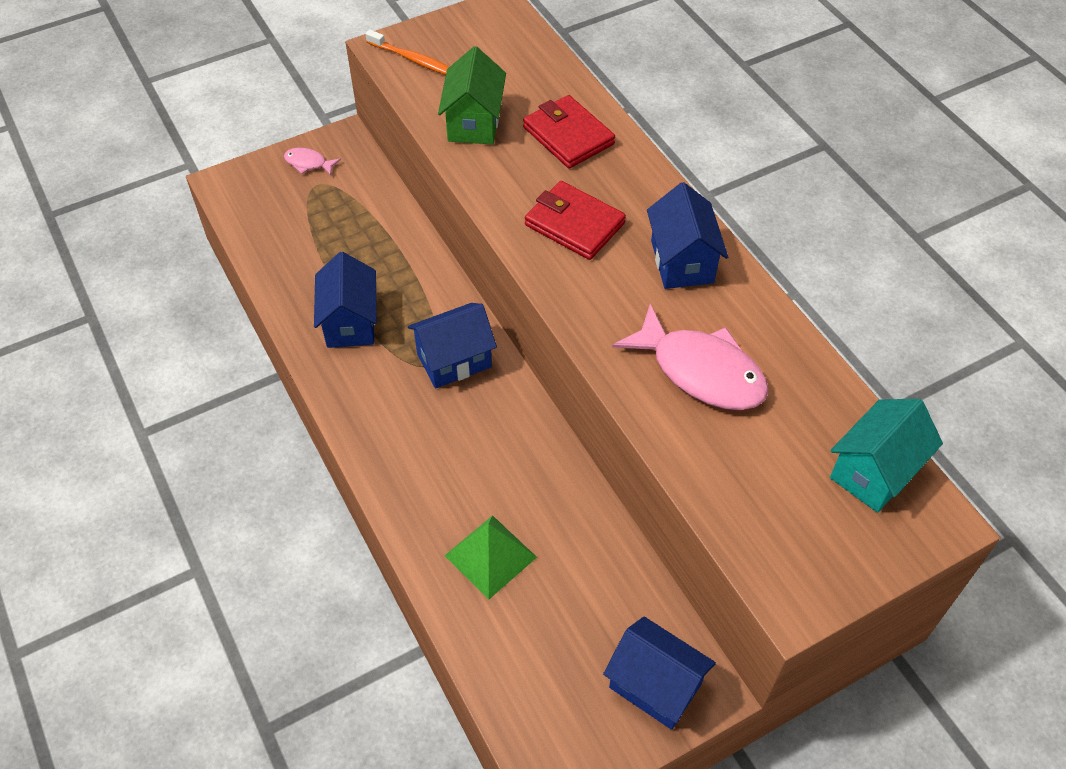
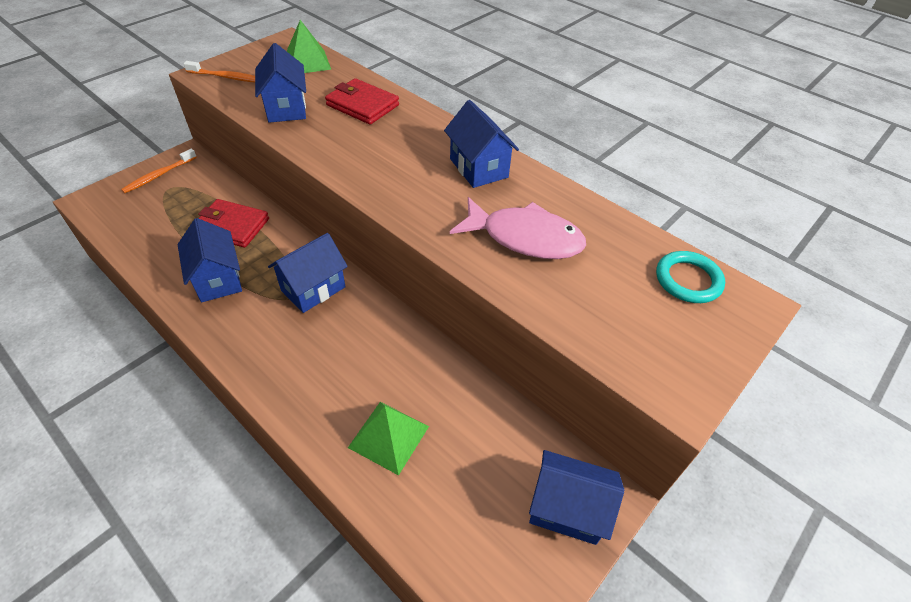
camera: 20 degrees left, 5 degrees down
pink fish [284,148,341,176] -> orange toothbrush [121,149,197,193]
green house [438,46,506,145] -> blue house [255,43,306,123]
red wallet [525,181,626,260] -> red wallet moved to [198,199,269,248]
turquoise house [830,399,943,513] -> turquoise ring [656,251,725,303]
none -> green pyramid [287,20,331,73]

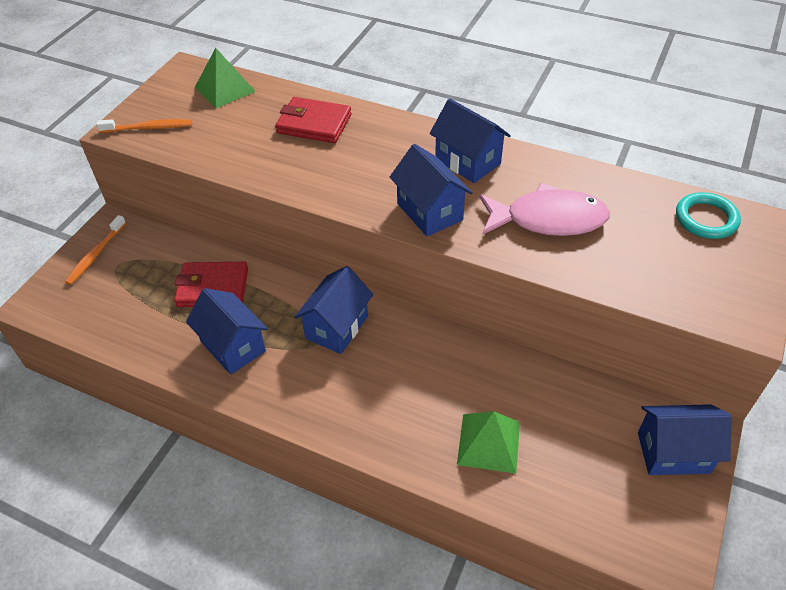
camera: 15 degrees left, 0 degrees up
blue house [255,43,306,123] -> blue house moved to [390,144,473,236]

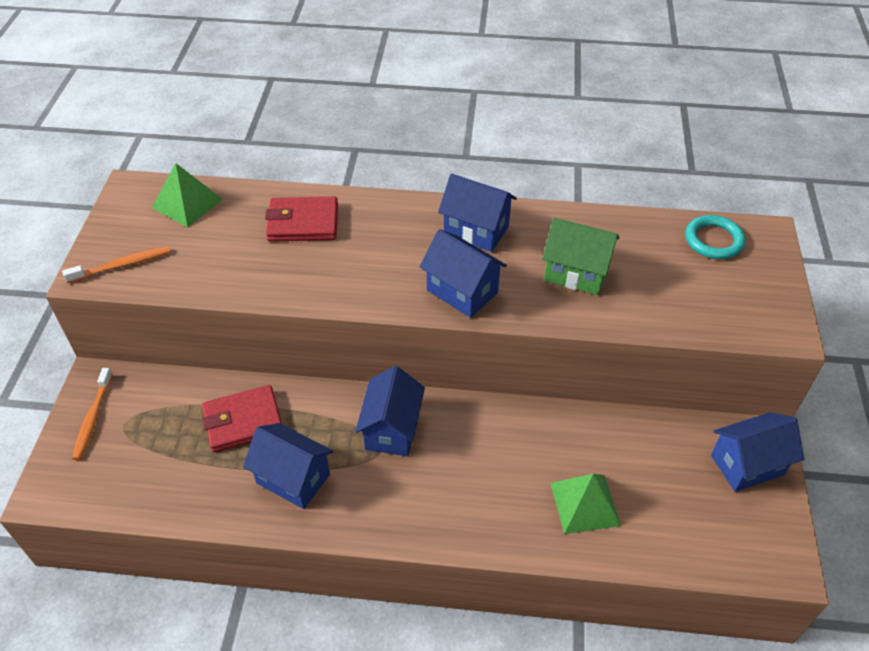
camera: 20 degrees left, 0 degrees up
pink fish [479,183,610,236] -> green house [542,218,620,295]

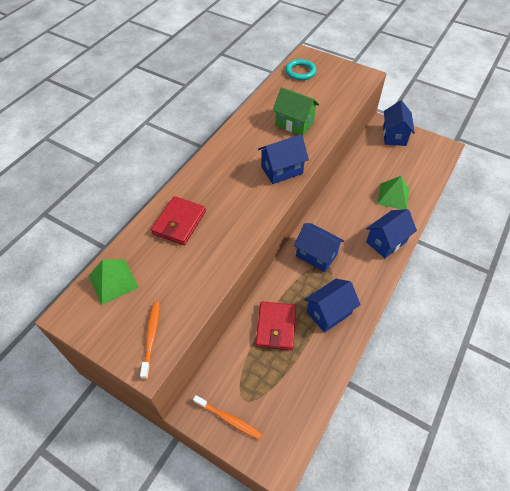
camera: 65 degrees left, 5 degrees up
blue house [438,174,517,252] -> blue house moved to [366,209,417,258]
green house [542,218,620,295] -> green house turned 75 degrees clockwise [272,87,319,136]

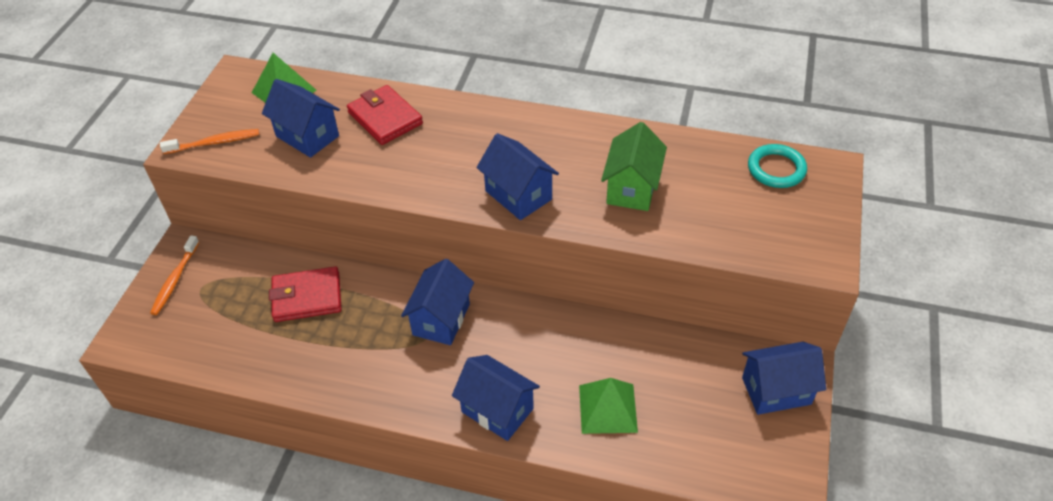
camera: 75 degrees right, 5 degrees down
red wallet [151,196,206,245] -> red wallet turned 45 degrees clockwise [347,85,423,145]
blue house [304,279,361,333] -> blue house moved to [262,79,340,158]

